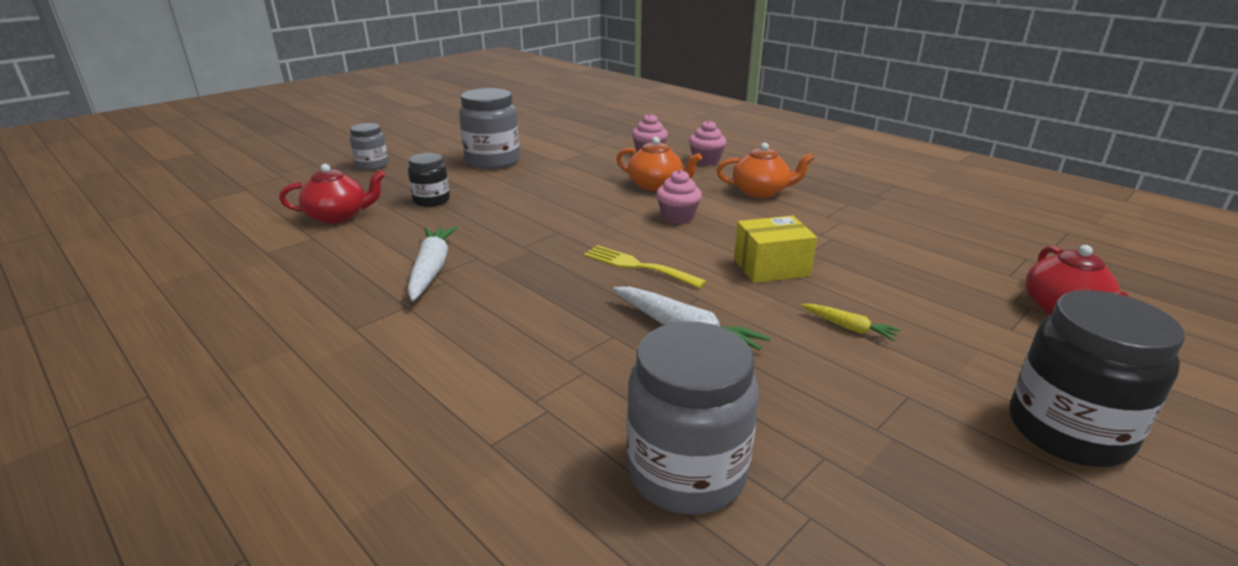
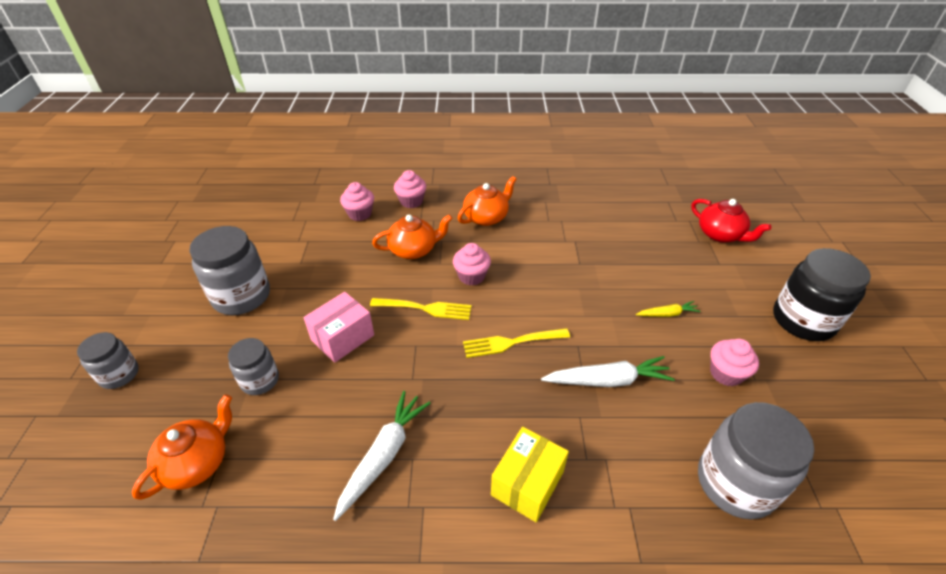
camera: 45 degrees left, 15 degrees up
red teapot [279,164,385,224] -> orange teapot [132,394,232,500]
white carrot [407,226,457,301] -> white carrot turned 75 degrees clockwise [333,391,431,521]
black jar [408,153,450,207] -> grey jar [228,338,279,395]
yellow box [734,216,817,283] -> yellow box moved to [491,427,569,522]
none -> pink box [303,292,374,363]
none -> yellow fork [370,298,471,320]
none -> pink cupcake [710,339,759,386]

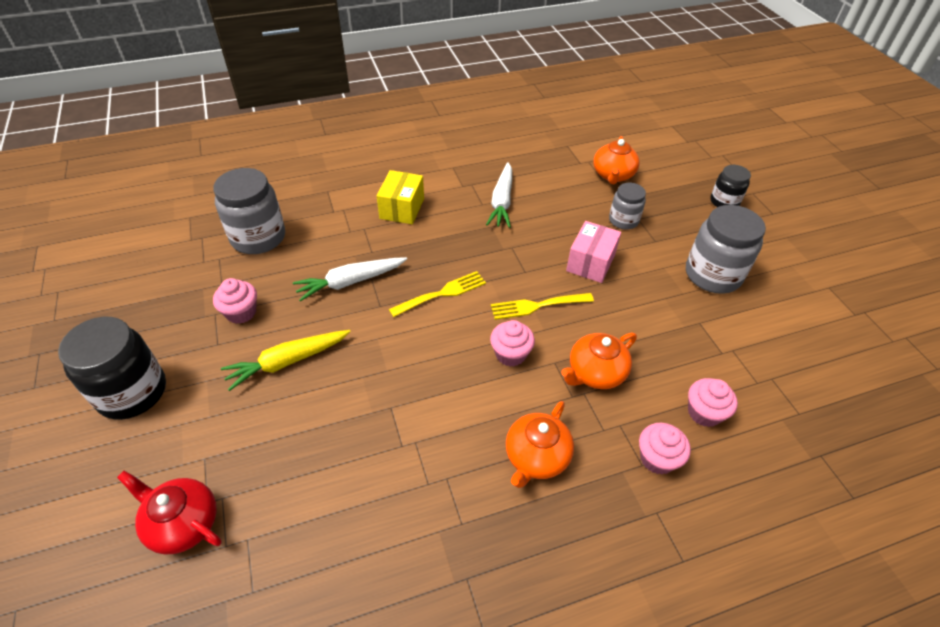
camera: 160 degrees right, 5 degrees up
grey jar [77,332,139,389] -> black jar [710,165,751,207]
yellow carrot [636,301,701,317] -> yellow carrot [221,330,351,391], size x1.79

